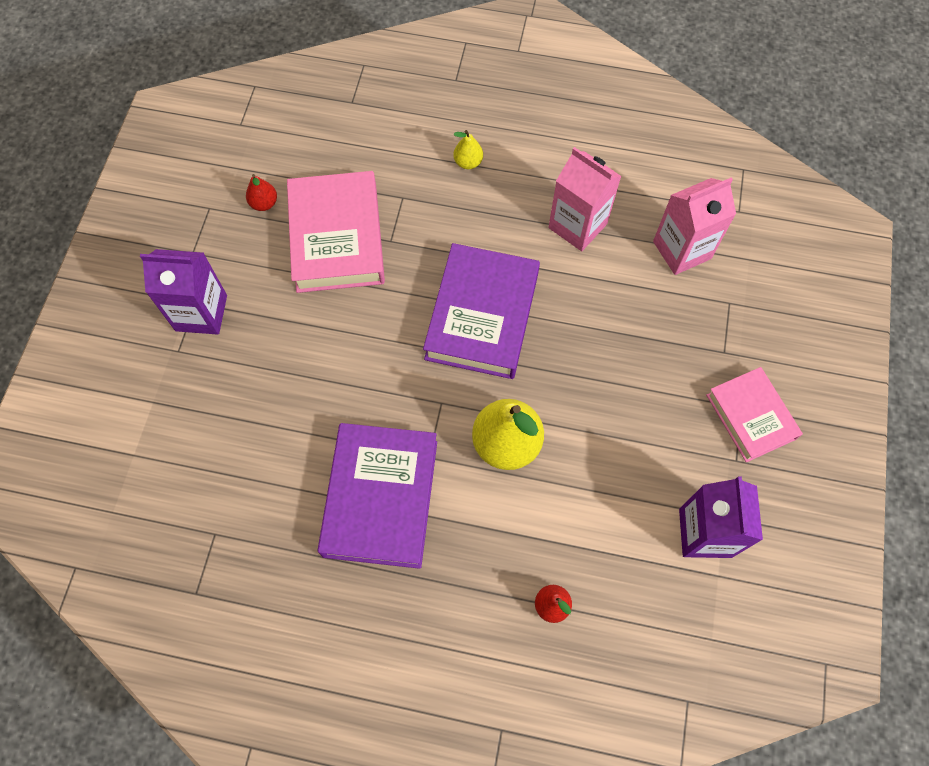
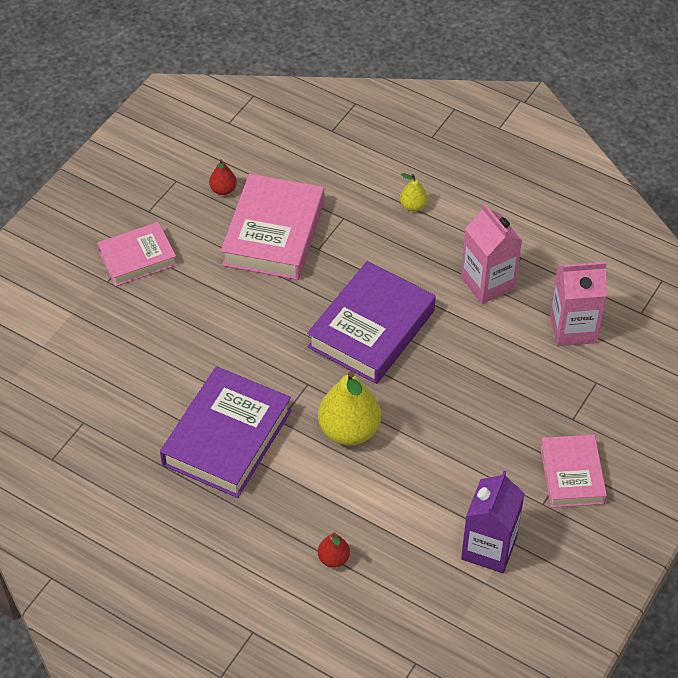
camera: 20 degrees right, 15 degrees down
purple carton [140,249,227,335] -> pink book [97,222,177,287]

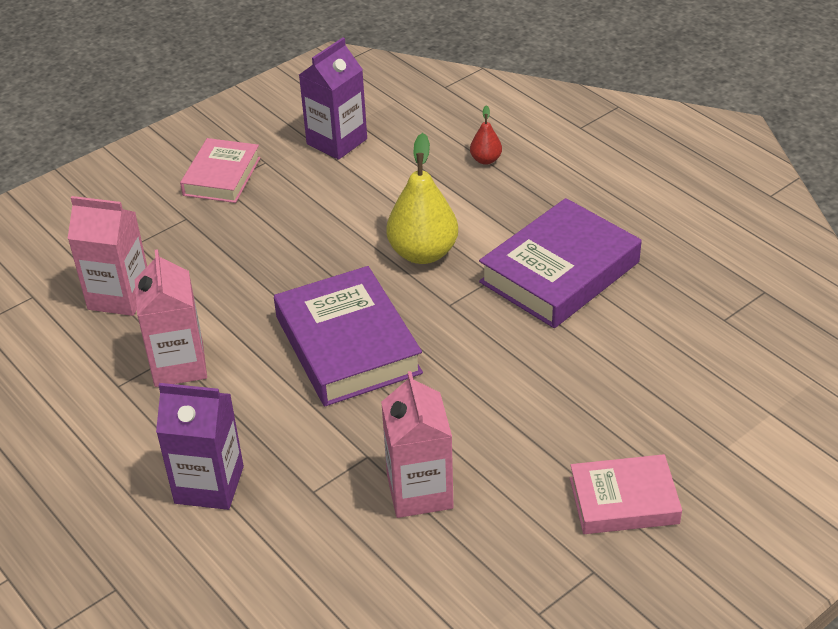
camera: 160 degrees left, 10 degrees down
red pear [209,159,237,195] -> none
pink book [221,173,324,280] -> pink carton [381,371,454,518]
purple book [307,261,436,384] -> purple book turned 75 degrees counterclockwise [274,266,423,406]
yellow pear [400,173,428,212] -> purple carton [156,383,244,510]

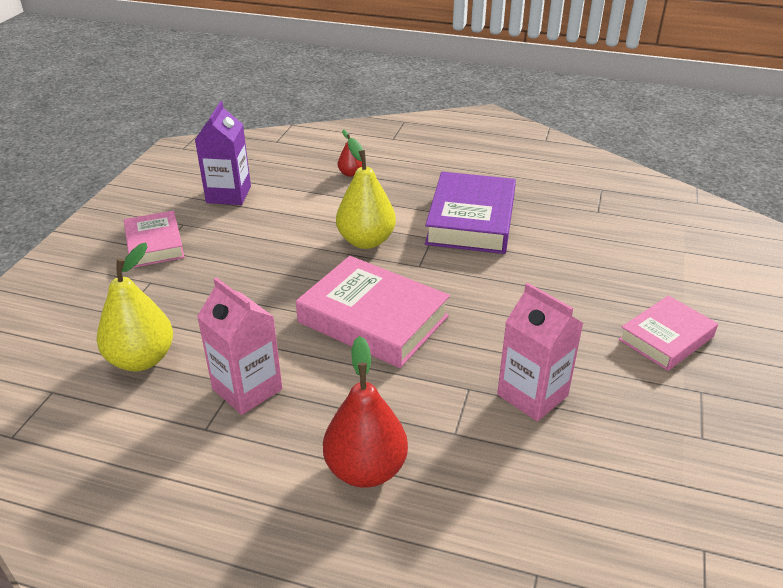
camera: 35 degrees left, 5 degrees down
pink carton [68,196,147,316] -> yellow pear [97,243,173,371]
purple carton [156,383,244,510] -> red pear [323,336,408,488]
purple book [274,266,423,406] -> pink book [296,256,450,368]

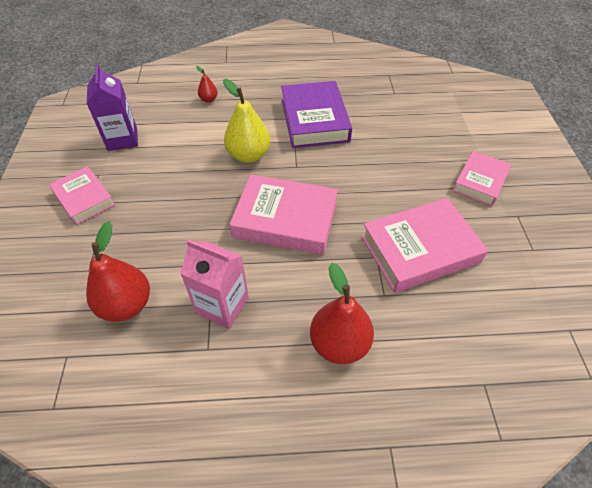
camera: 20 degrees left, 15 degrees up
yellow pear [97,243,173,371] -> red pear [86,221,150,322]
pink carton [497,283,583,421] -> pink book [361,198,488,293]

